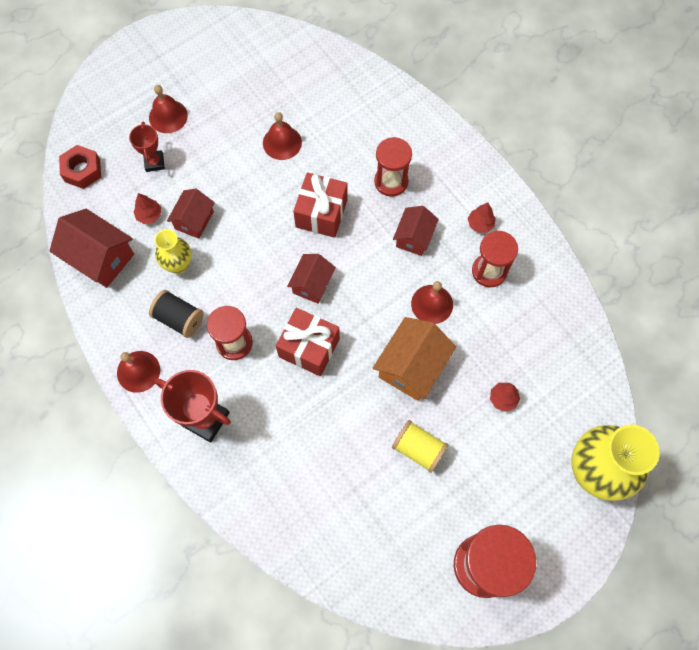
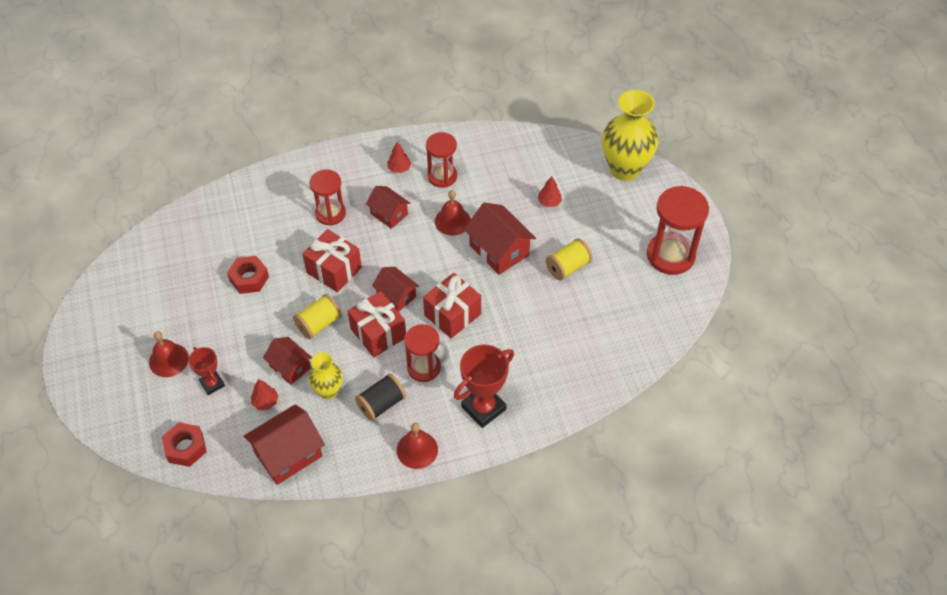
camera: 70 degrees left, 15 degrees down
red trophy [129,122,165,172] -> red trophy turned 45 degrees clockwise [189,347,225,395]
red bell [263,112,302,160] -> red nut [227,256,269,294]
orange house [373,317,456,401] -> red house [464,202,536,275]
none -> yellow spool [293,294,342,339]
none -> red gift [348,291,406,357]

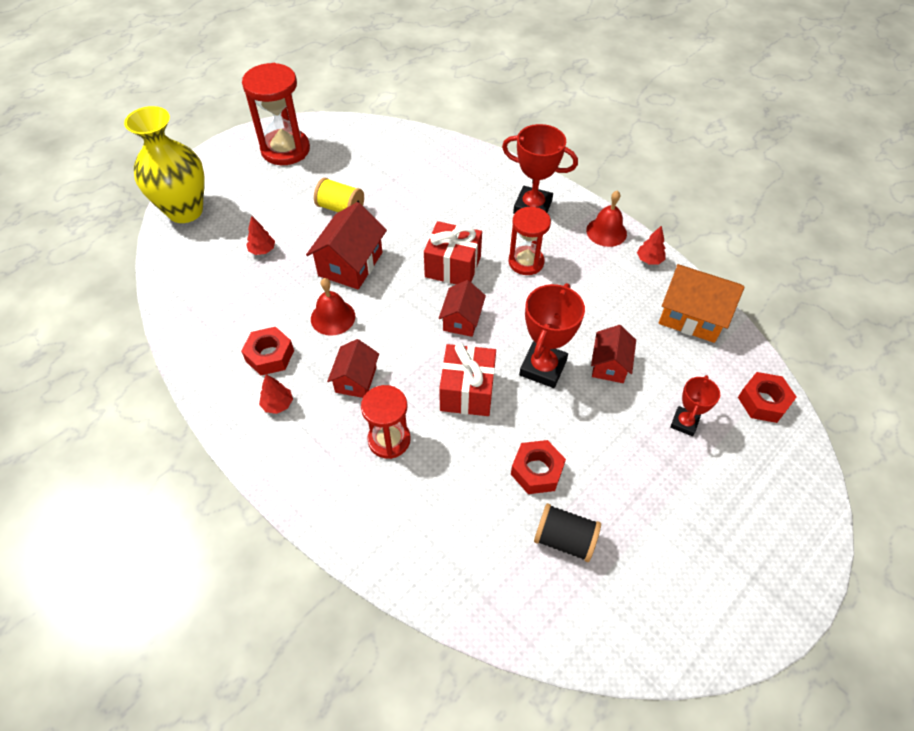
camera: 120 degrees left, 0 degrees up
red bell [149,331,189,377] -> none
red house [243,404,325,485] -> orange house [659,264,745,343]
red tree [251,379,279,410] -> red tree moved to [637,225,665,264]
yellow spool [293,294,342,339] -> red trophy [519,283,585,388]
yellow vase [308,352,343,399] -> none
red gift [348,291,406,357] -> none
black spool [355,373,406,421] -> black spool moved to [534,503,601,562]
red hourglass [426,132,457,188] -> red nut [241,327,294,376]

